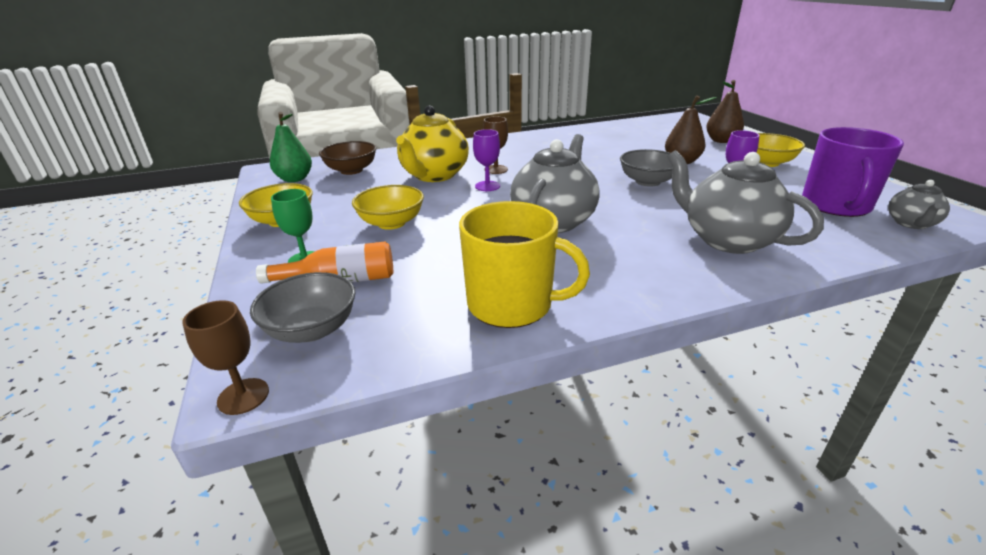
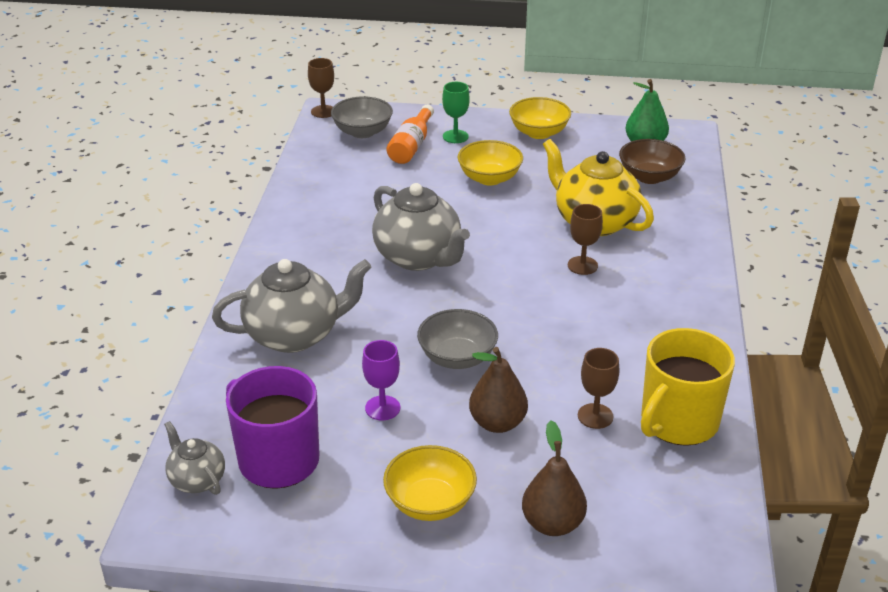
camera: 115 degrees right, 5 degrees up
yellow mug [459,201,590,328] -> yellow mug moved to [641,328,735,446]
purple goblet [473,129,500,191] -> none
none -> brown goblet [578,348,619,429]

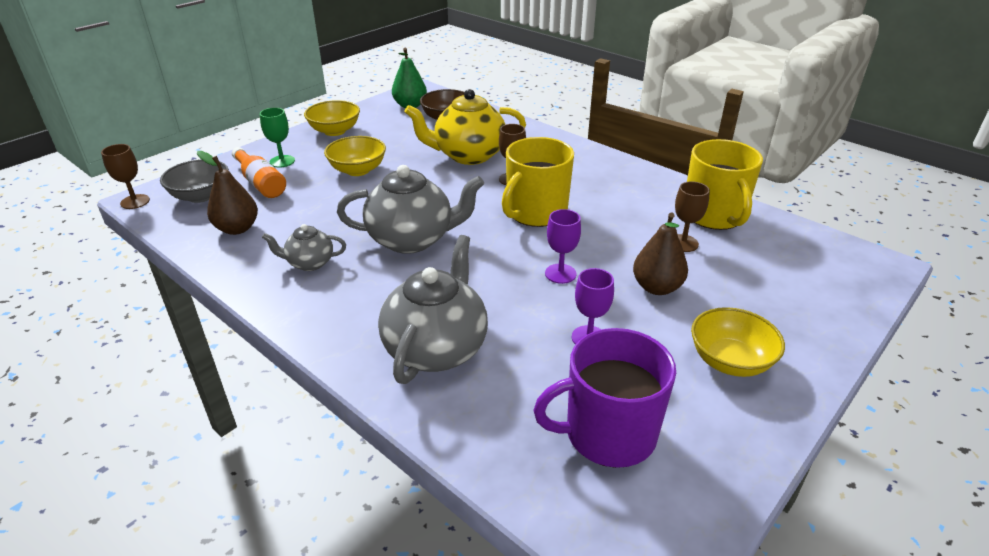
camera: 55 degrees left, 0 degrees up
grey teapot [164,421,225,495] -> grey teapot moved to [262,224,346,271]
grey bowl [417,309,498,369] -> purple goblet [545,209,581,284]
brown pear [522,420,587,536] -> brown pear moved to [197,151,258,235]
none -> yellow mug [502,137,574,227]

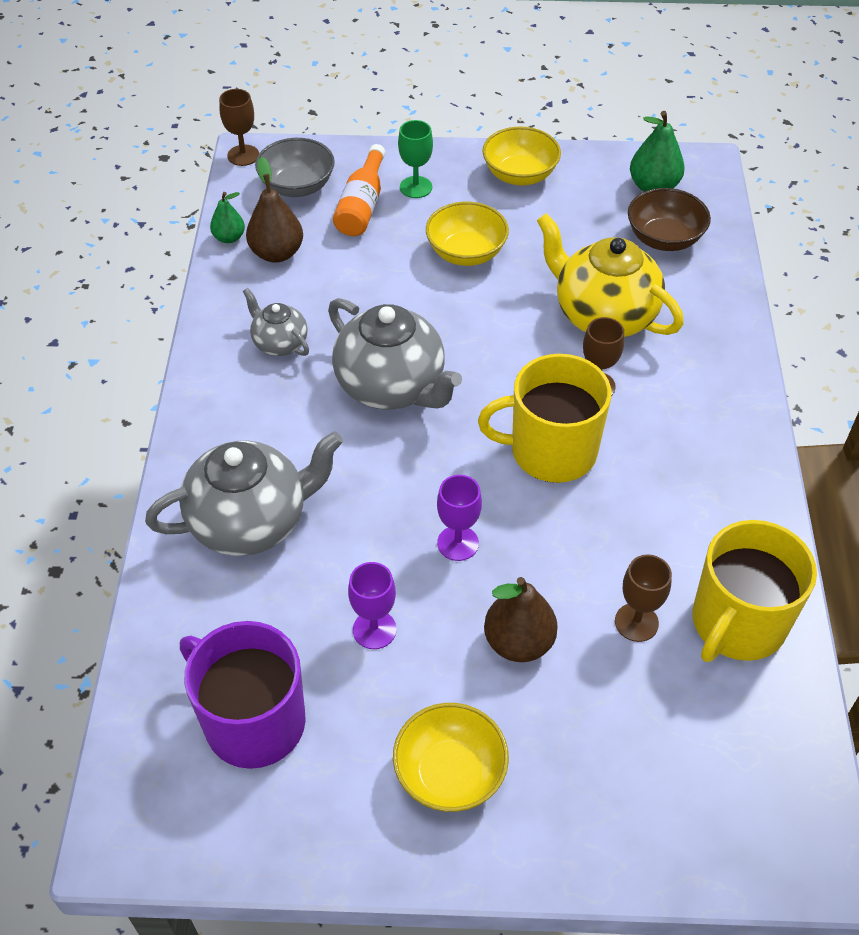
camera: 50 degrees right, 15 degrees up
none -> green pear [210,192,245,243]

